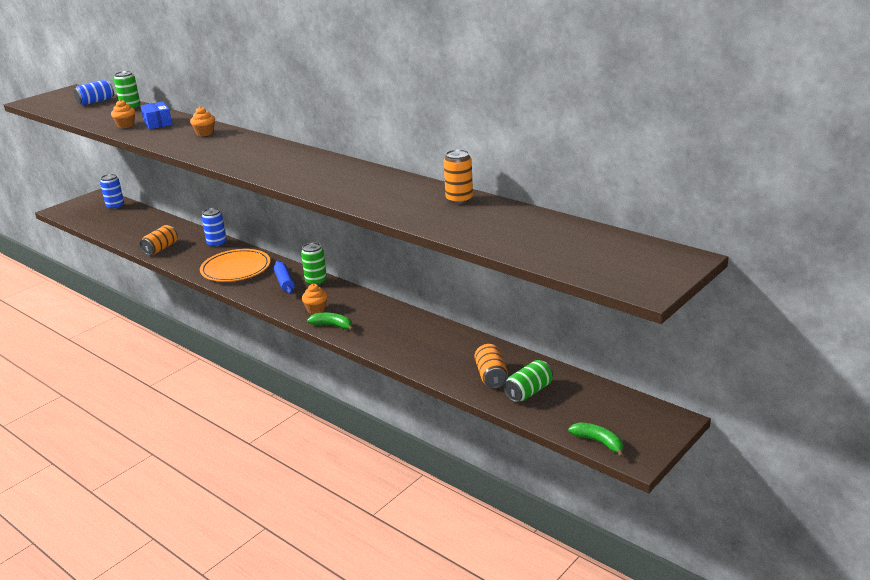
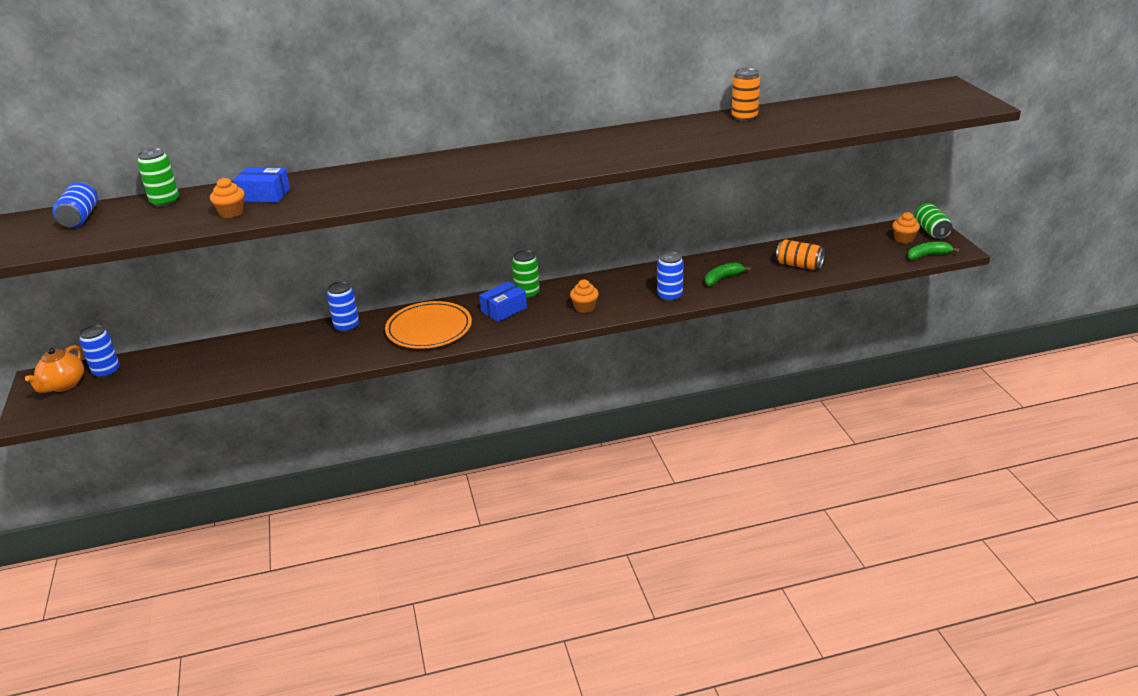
camera: 55 degrees left, 5 degrees up
orange can [140,225,178,255] -> none
orange cupcake [190,106,215,136] -> orange cupcake moved to [892,212,920,244]
blue rolling pin [274,260,295,294] -> blue box [479,281,527,322]
green banana [307,313,354,331] -> green banana moved to [705,263,751,286]
green can [503,360,553,402] -> green can moved to [914,203,953,239]
none -> orange teapot [25,345,84,393]
none -> blue can [657,251,683,301]

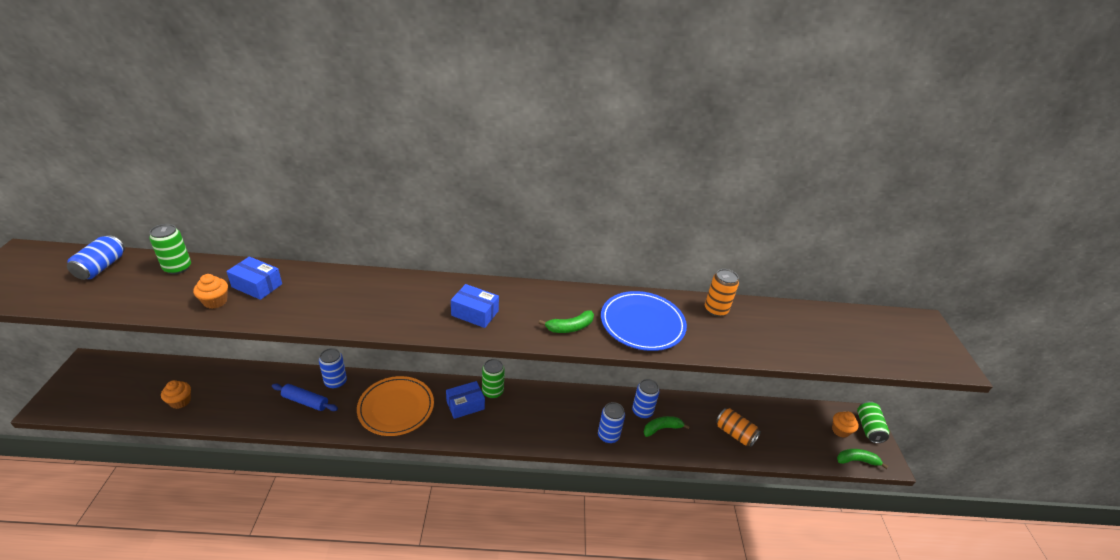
camera: 10 degrees right, 5 degrees up
orange teapot [25,345,84,393] -> none
blue can [79,325,120,378] -> blue can moved to [632,379,659,419]
orange cupcake [570,279,599,313] -> orange cupcake moved to [161,380,191,409]
none -> blue rolling pin [272,384,338,411]
none -> blue box [451,284,499,328]
none -> green banana [539,310,594,333]
none -> blue plate [601,291,687,351]

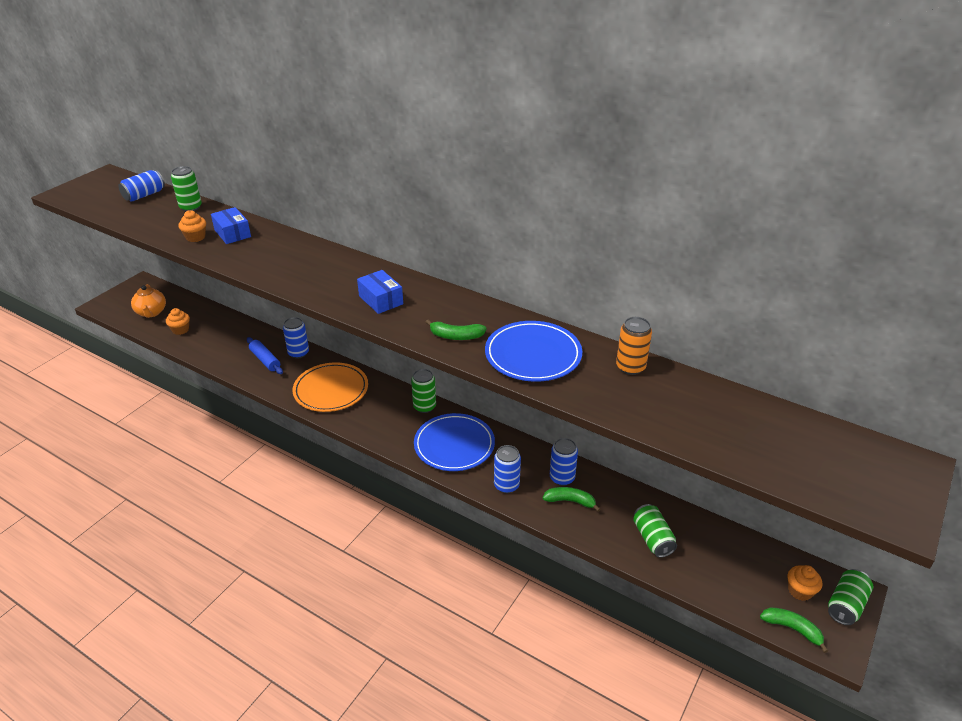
camera: 35 degrees right, 0 degrees up
blue box [446,381,485,419] -> none
orange can [716,408,761,447] -> green can [633,504,677,558]
none -> orange teapot [131,284,166,318]
none -> blue plate [414,413,495,471]

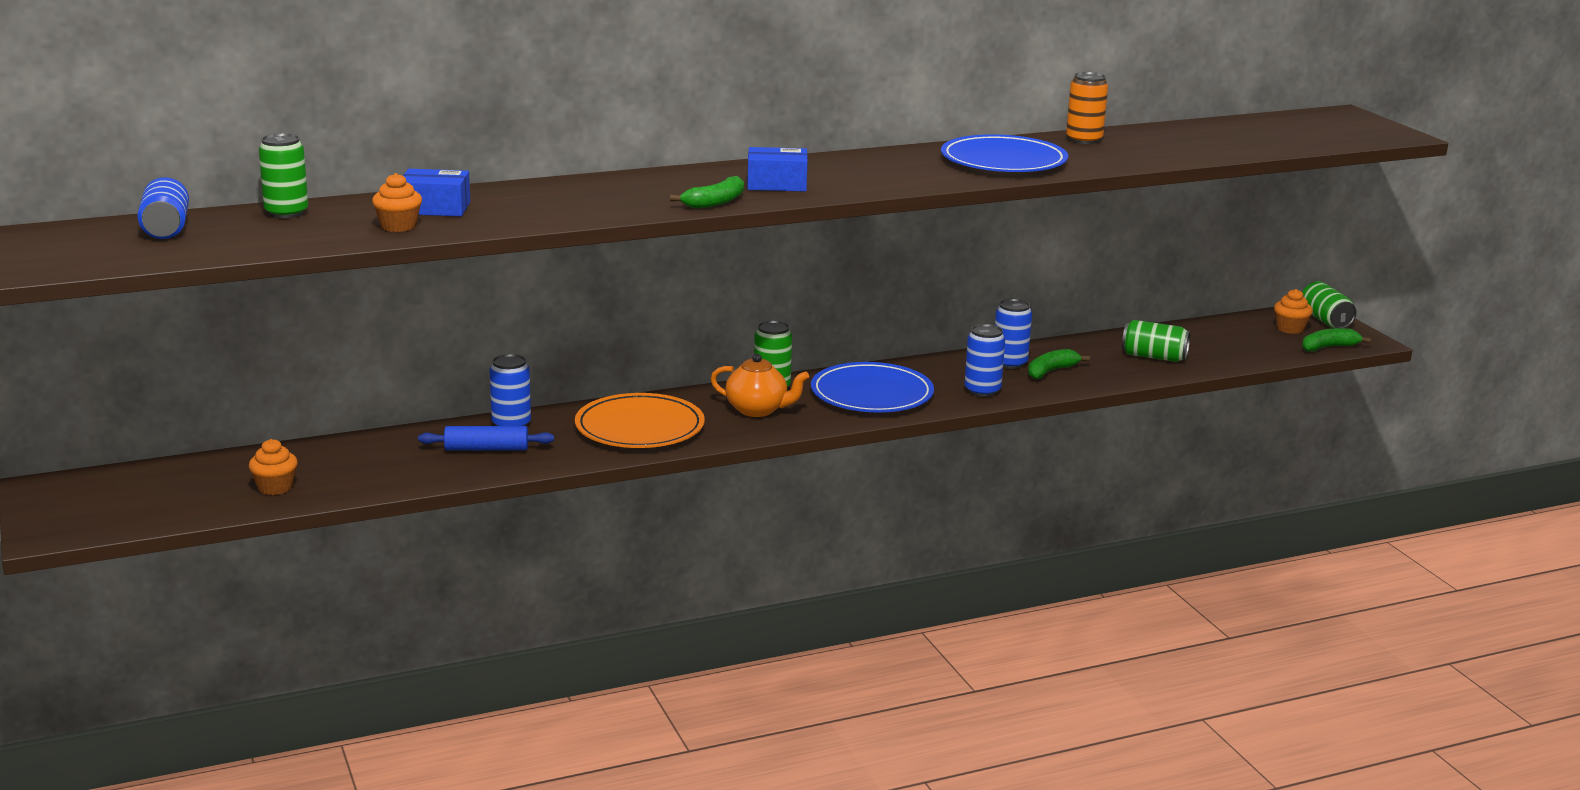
camera: 55 degrees left, 15 degrees down
orange teapot [131,284,166,318] -> orange teapot moved to [711,354,809,417]
green banana [426,320,486,340] -> green banana moved to [670,176,744,209]

